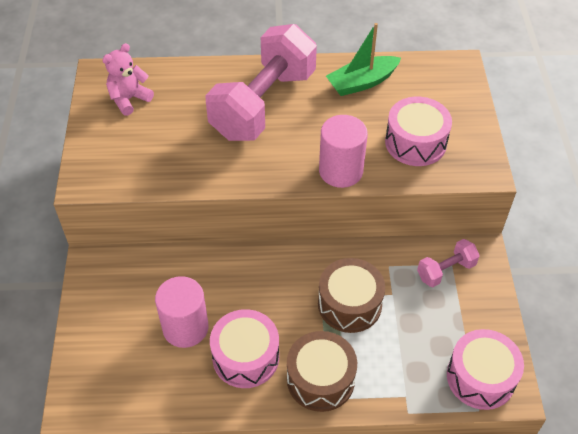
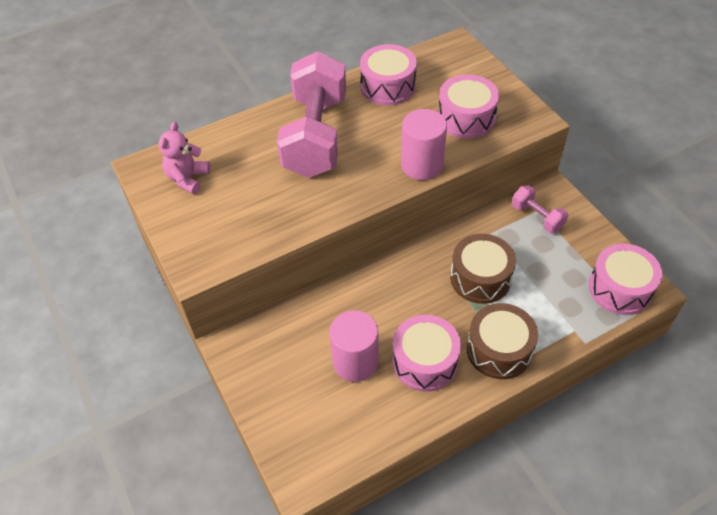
camera: 25 degrees left, 0 degrees up
green boat [326,23,401,96] -> pink drum [360,44,417,105]
pink dumbbell [417,239,480,287] -> pink dumbbell turned 75 degrees counterclockwise [512,185,568,234]

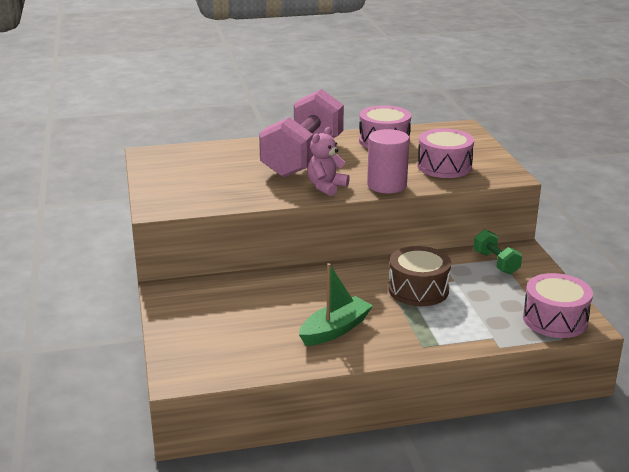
camera: 15 degrees right, 25 degrees down
pink teddy bear [159,122,210,194] -> pink teddy bear moved to [307,127,350,196]
pink cylinder [329,310,379,382] -> none
pink drum [392,315,461,392] -> green boat [299,263,373,346]
brown drum [467,303,538,379] -> none
pink dumbbell [512,185,568,234] -> green dumbbell [473,229,522,275]

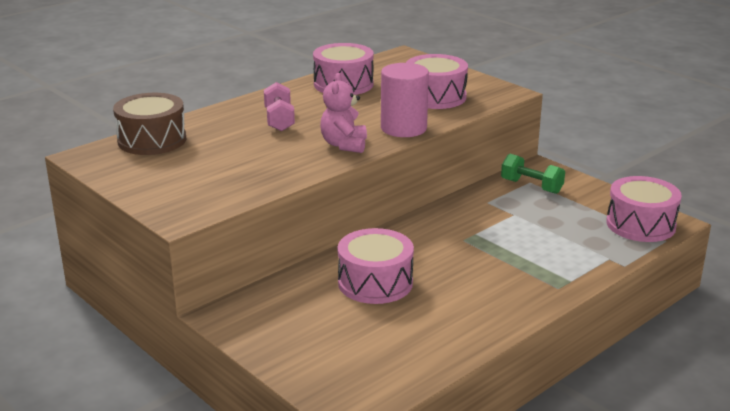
camera: 30 degrees left, 0 degrees up
pink dumbbell [259,89,344,178] -> pink dumbbell [264,82,295,131], size x0.44
green boat [299,263,373,346] -> none
brown drum [388,246,451,306] -> brown drum moved to [113,93,186,155]
none -> pink drum [338,228,414,304]

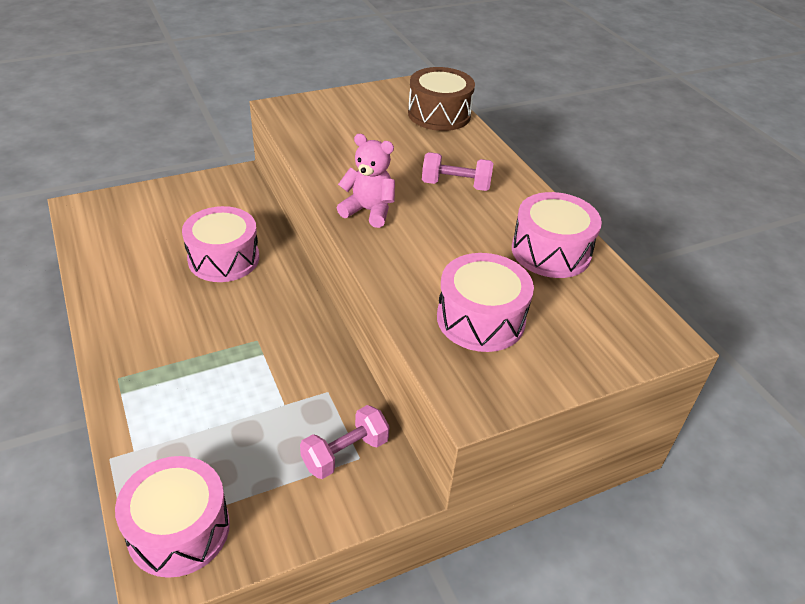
camera: 105 degrees right, 15 degrees up
pink cylinder [381,63,429,137] -> none
green dumbbell [501,154,565,194] -> pink dumbbell [300,405,390,479]

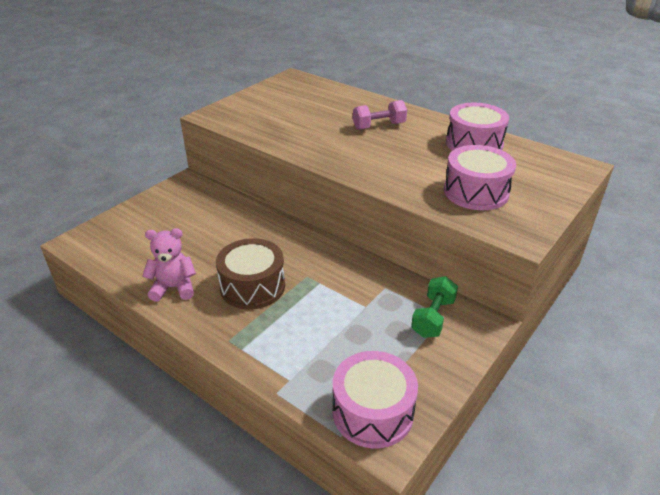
camera: 25 degrees left, 5 degrees down
pink drum [182,206,259,282] -> none
pink dumbbell [300,405,390,479] -> green dumbbell [411,276,458,338]
pink teddy bear [337,134,395,228] -> pink teddy bear moved to [142,228,196,302]
brown drum [408,67,475,131] -> brown drum moved to [216,238,285,309]

